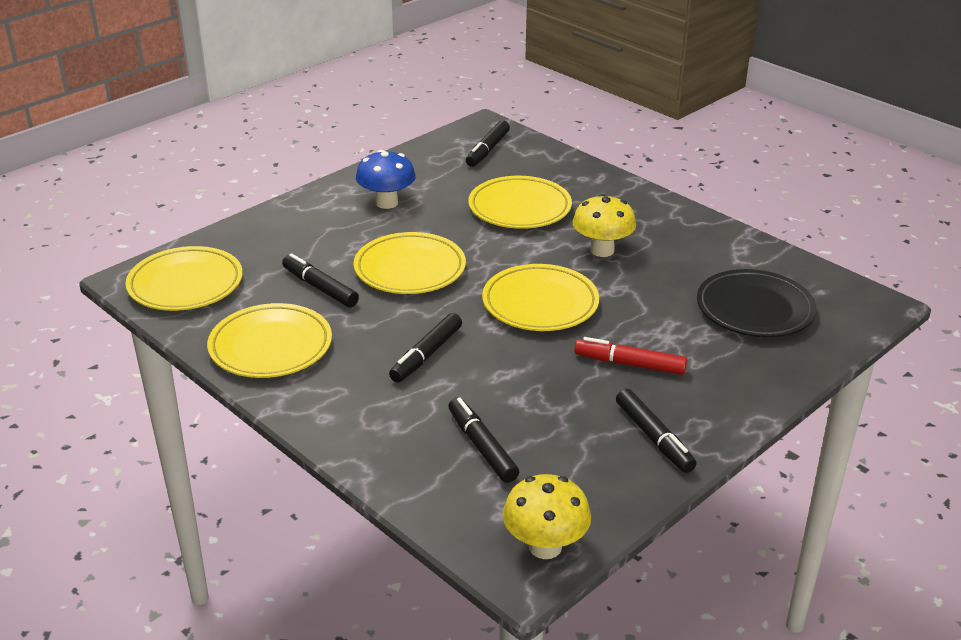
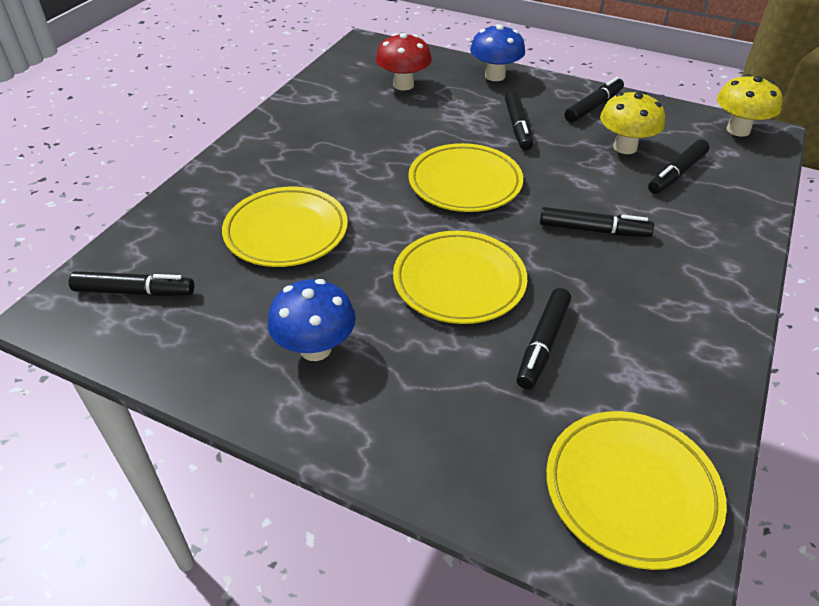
camera: 110 degrees left, 10 degrees up
yellow plate [207,303,332,378] -> none
yellow mushroom [572,194,636,257] -> yellow mushroom moved to [600,91,665,154]
red marker [574,337,687,375] -> black marker [505,91,533,150]
black plate [697,269,817,337] -> red mushroom [376,33,432,90]
none -> blue mushroom [470,24,525,81]

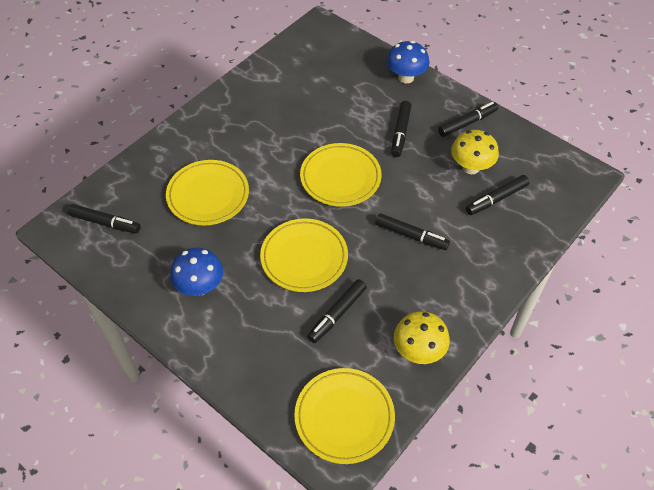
camera: 15 degrees right, 10 degrees up
red mushroom [376,33,432,90] -> none
yellow mushroom [717,74,783,137] -> yellow mushroom moved to [394,311,450,364]

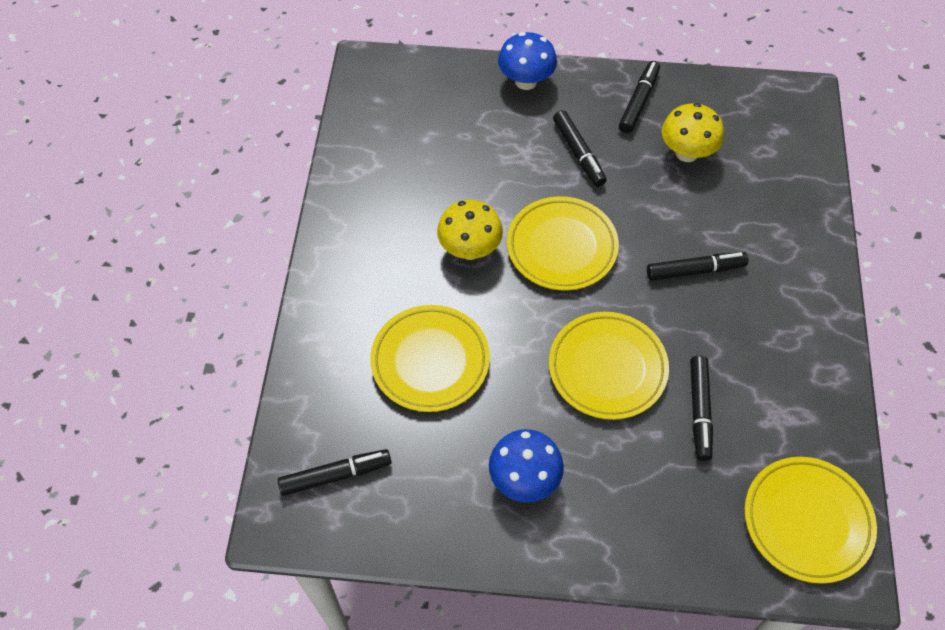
camera: 35 degrees left, 5 degrees up
yellow mushroom [394,311,450,364] -> yellow mushroom moved to [437,200,503,260]
black marker [466,175,529,215] -> none

